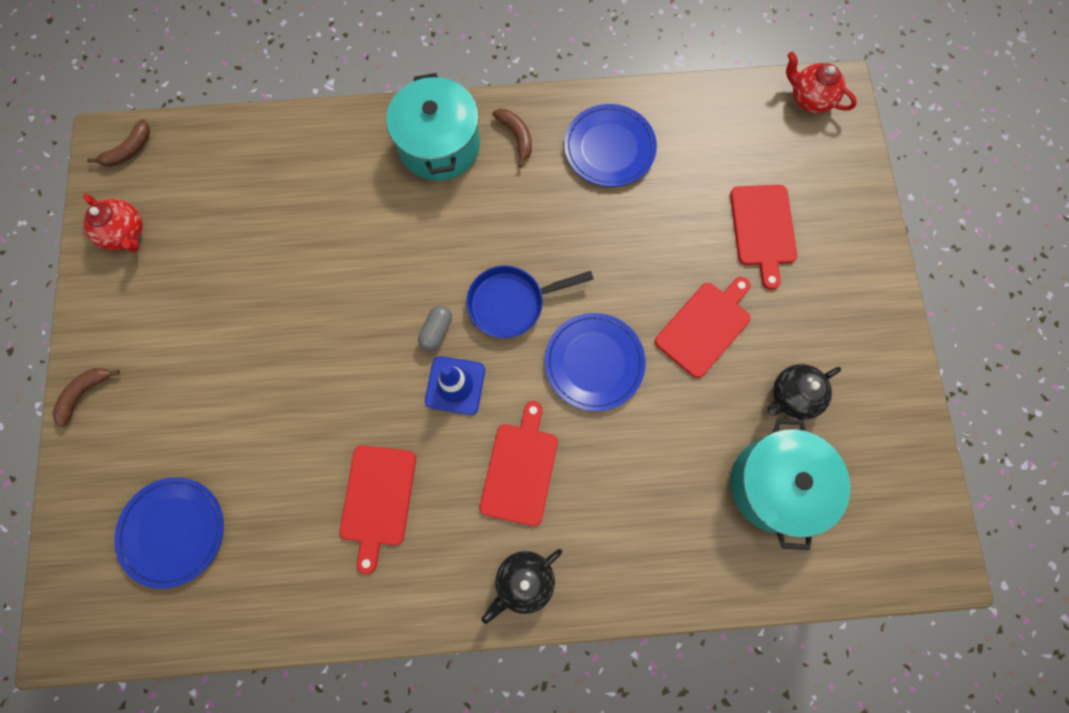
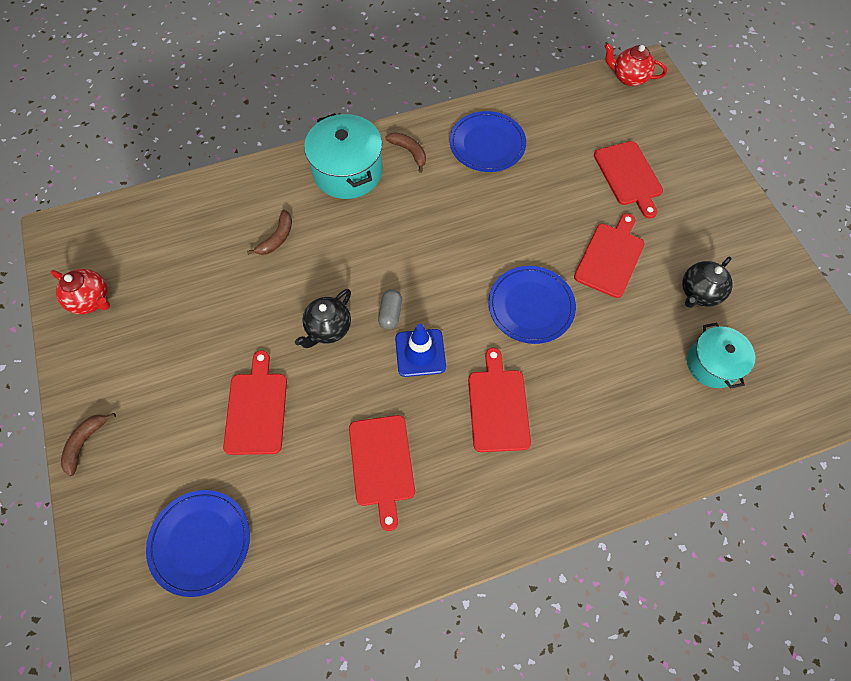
camera: 15 degrees left, 10 degrees down
brown banana [87,119,150,167] -> brown banana moved to [247,210,292,255]
blue pan [466,266,593,338] -> none
black teapot [481,549,562,624] -> black teapot moved to [295,289,351,348]
turquoise pot [730,419,850,550] -> turquoise pot [687,322,755,389], size x0.65
none -> red cutting board [223,350,287,455]

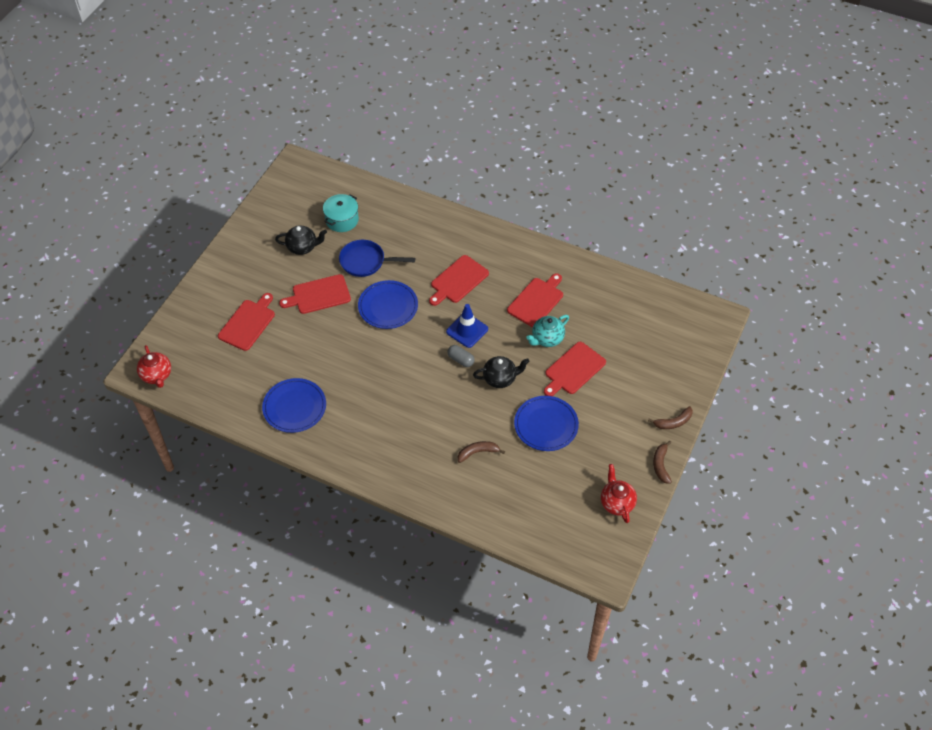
camera: 135 degrees left, 10 degrees down
blue plate [146,490,250,597] -> blue plate moved to [514,396,579,451]
turquoise pot [304,113,383,199] -> none
grey capsule [378,289,402,330] -> grey capsule turned 75 degrees clockwise [448,345,475,367]
brown banana [385,132,426,173] -> brown banana moved to [653,441,672,484]
none -> blue pan [339,240,415,277]
none -> turquoise teapot [526,315,569,347]

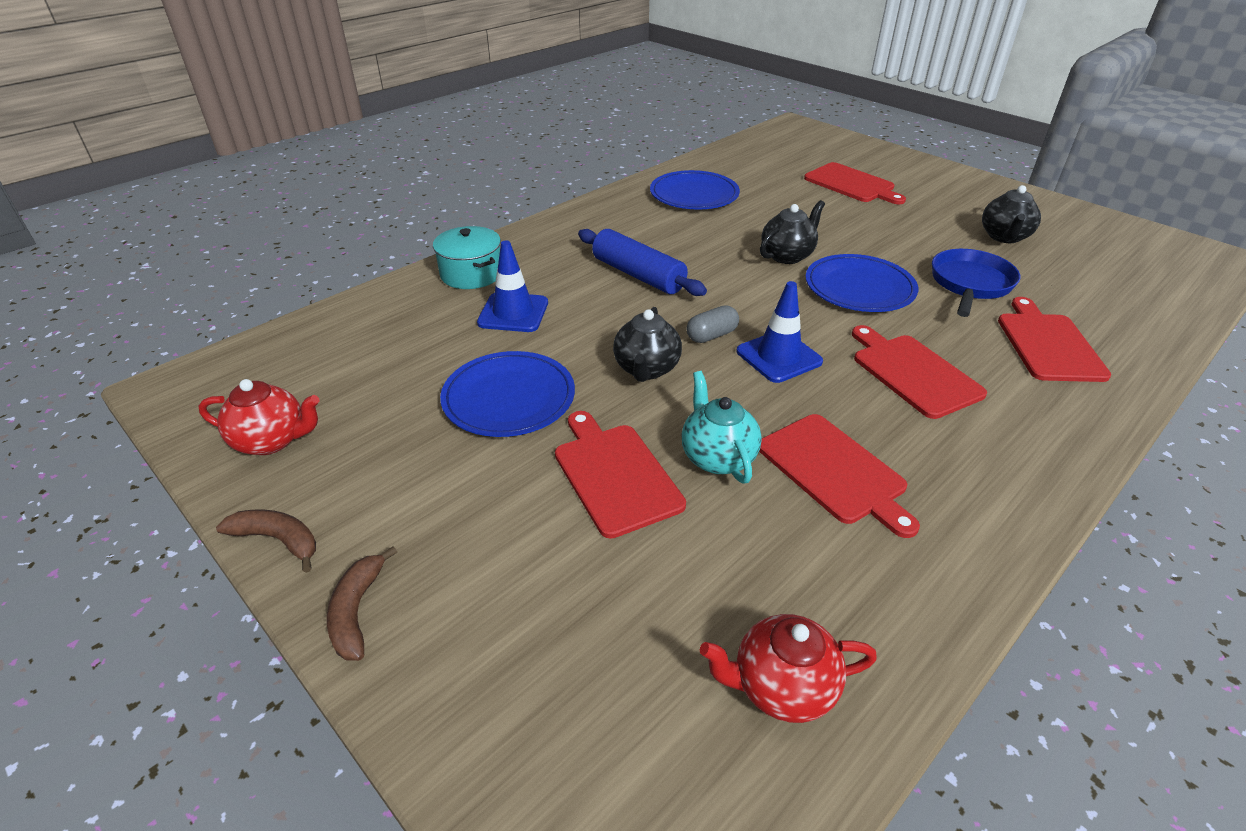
camera: 110 degrees right, 15 degrees down
red teapot [137,345,171,388] -> red teapot moved to [700,614,877,723]
red cutting board [279,274,351,314] -> red cutting board moved to [998,297,1111,382]
turquoise pot [323,194,359,232] -> turquoise pot moved to [433,226,501,289]
brown banana [458,441,505,463] -> blue traffic cone [477,240,548,332]
none -> blue rolling pin [578,229,707,296]
none -> black teapot [760,200,825,264]

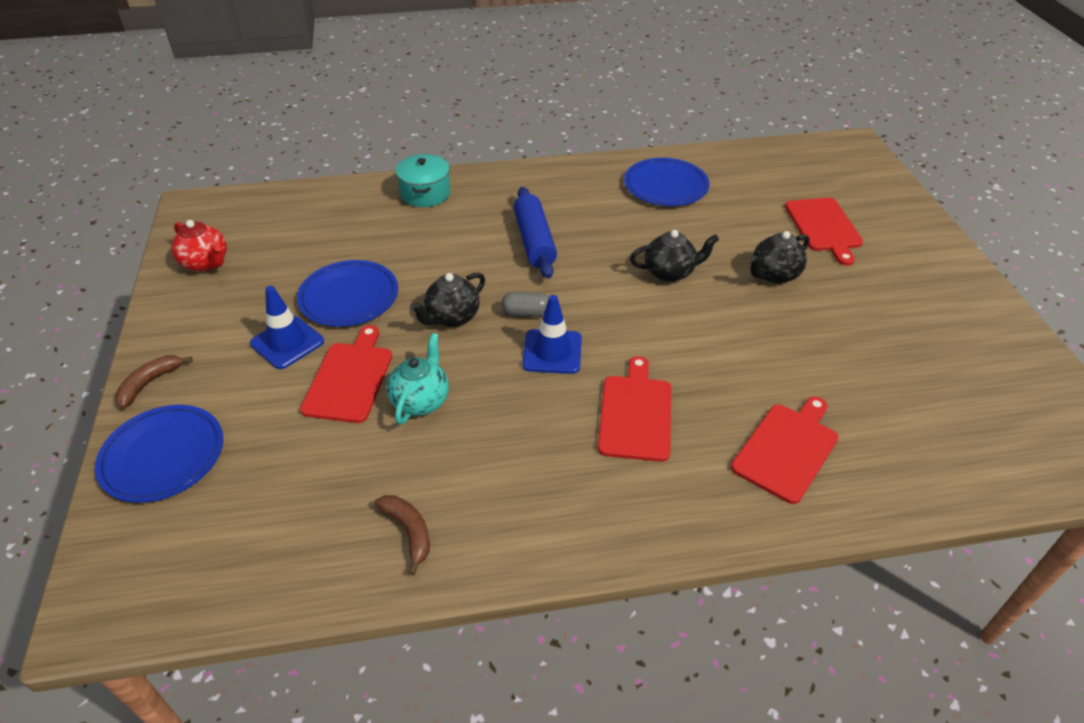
camera: 35 degrees right, 5 degrees up
brown banana [216,509,316,573] -> brown banana moved to [374,495,430,575]
blue traffic cone [477,240,548,332] -> blue traffic cone moved to [250,286,324,369]
red teapot [700,614,877,723] -> none
red cutting board [759,414,920,538] -> none
blue plate [805,254,918,312] -> blue plate moved to [95,405,223,503]
blue pan [932,249,1020,317] -> none
black teapot [982,185,1041,243] -> black teapot moved to [750,231,810,284]

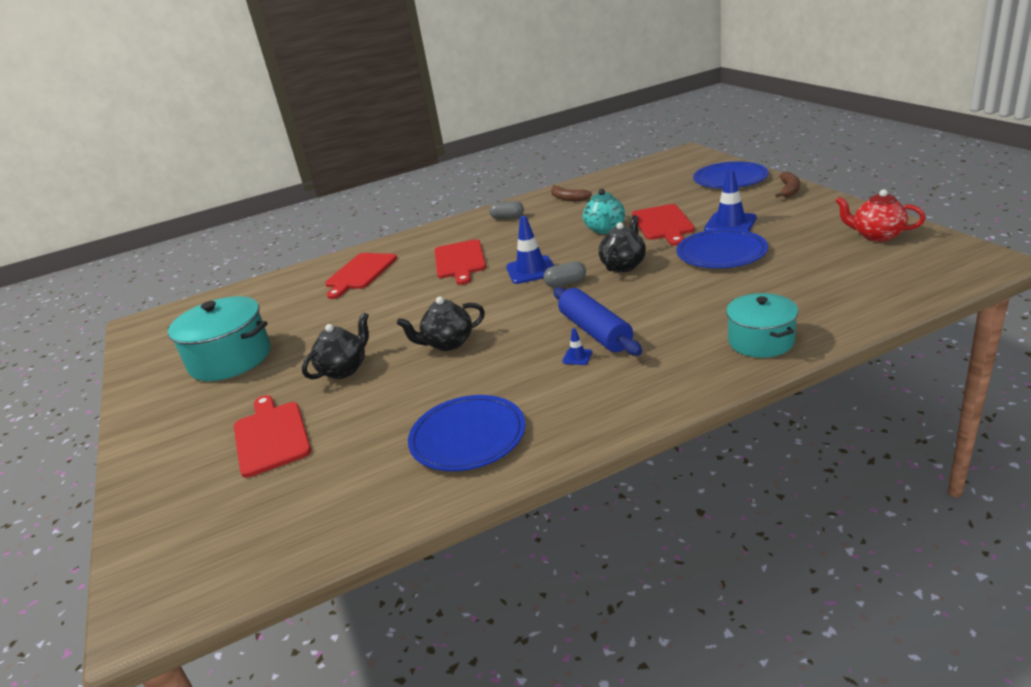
camera: 170 degrees right, 15 degrees down
none -> turquoise pot [168,296,271,381]
none -> grey capsule [489,201,524,219]
none -> blue traffic cone [562,328,592,365]

